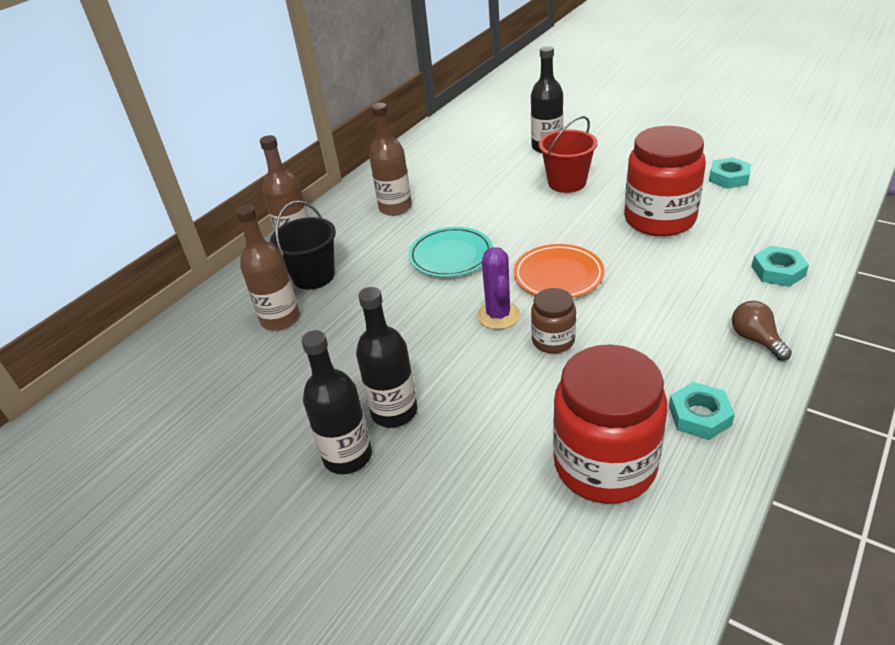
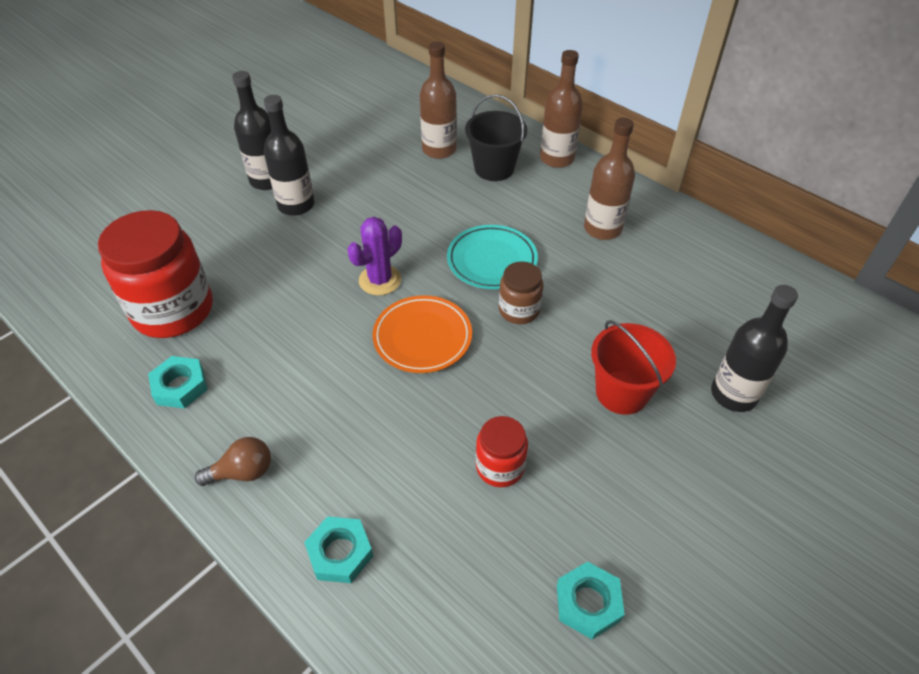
camera: 95 degrees right, 10 degrees up
purple cactus [477,247,520,330] -> purple cactus turned 45 degrees counterclockwise [348,217,402,295]
brown jar [531,288,576,354] -> brown jar moved to [499,261,543,324]
red jar [624,126,706,236] -> red jar [476,416,528,487], size x0.51

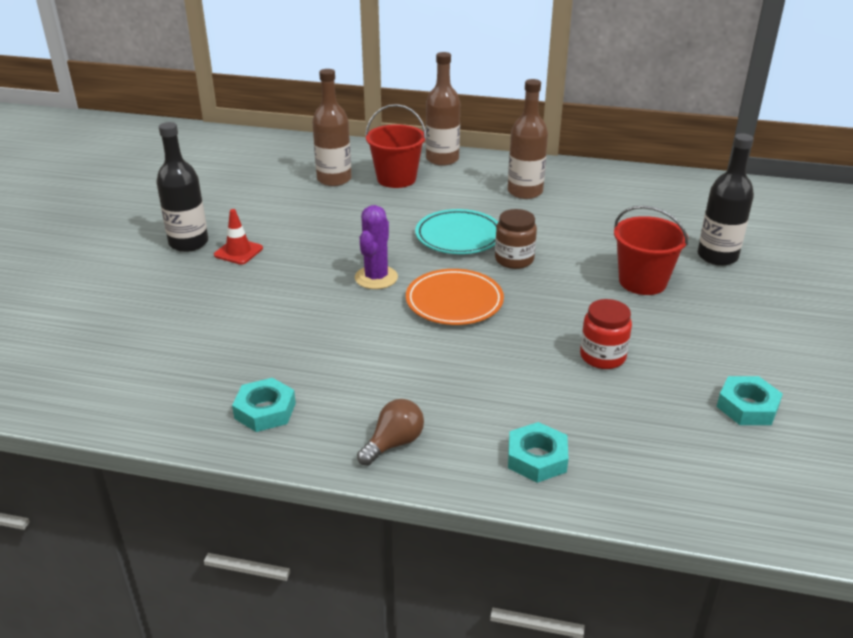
camera: 30 degrees left, 15 degrees down
red jar [98,210,213,338] -> none
black bottle [264,95,315,216] -> red traffic cone [214,209,263,265]
black bucket [465,94,527,181] -> red bucket [365,104,427,188]

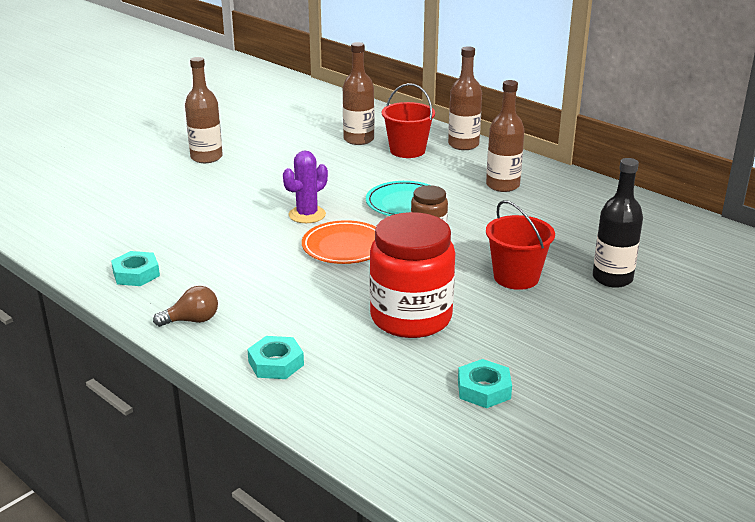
camera: 30 degrees right, 5 degrees down
black bottle [156,122,208,252] -> brown bottle [185,57,223,163]
red traffic cone [214,209,263,265] -> none
red jar [580,299,632,369] -> red jar [369,212,455,338], size x1.96

